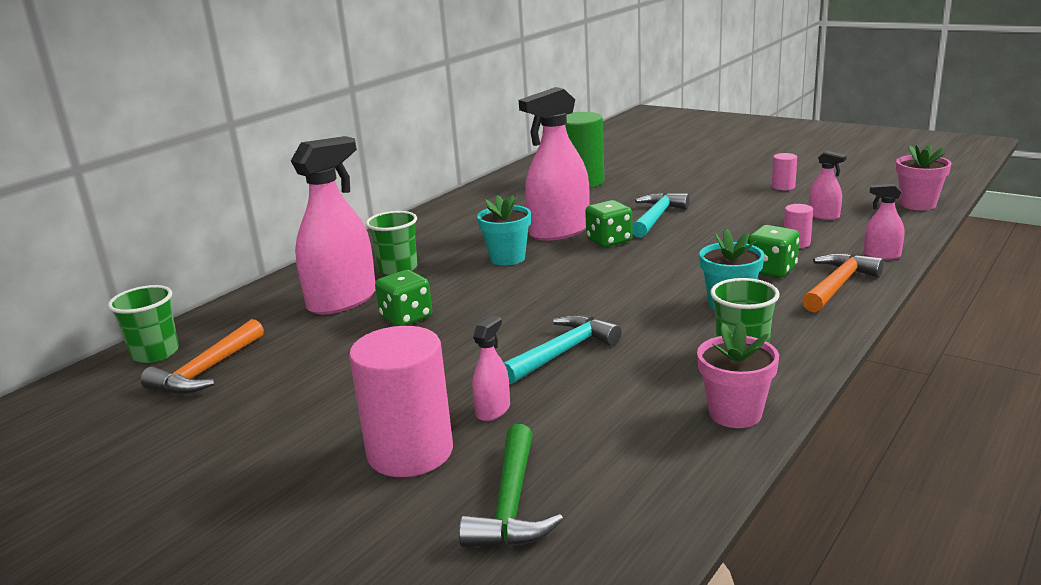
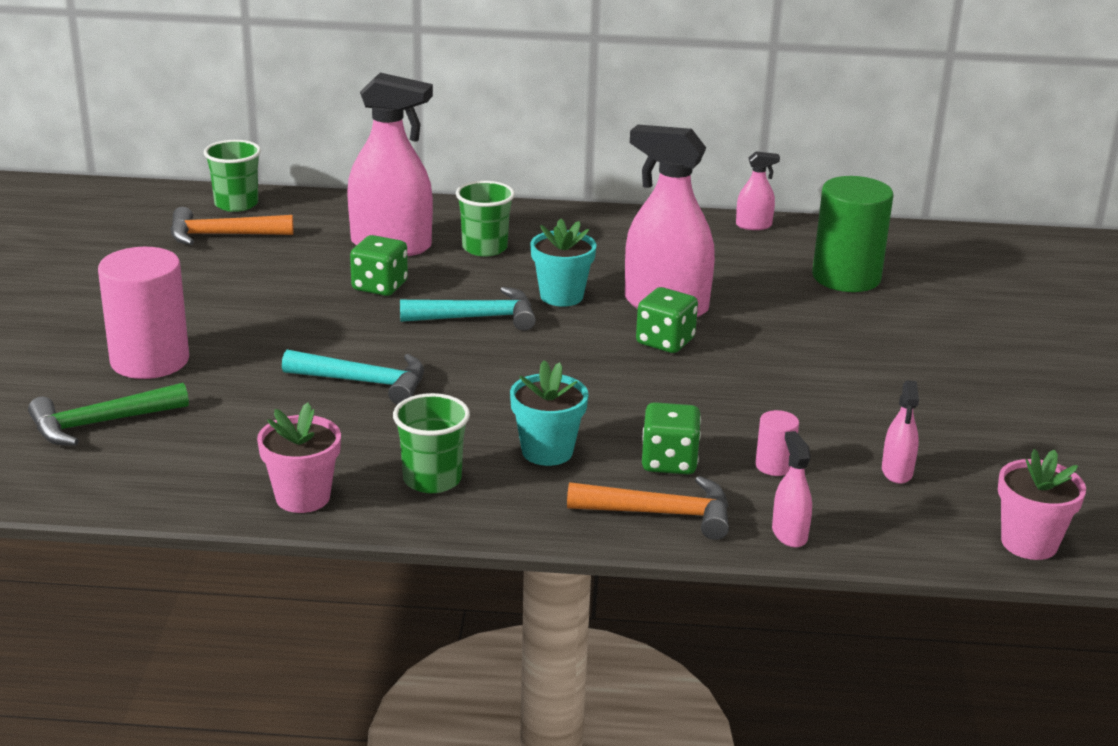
camera: 55 degrees right, 5 degrees up
pink spray bottle [472,316,510,421] -> pink spray bottle moved to [736,151,780,230]
turquoise hammer [632,192,690,238] -> turquoise hammer moved to [400,287,536,331]
pink cylinder [772,153,797,190] -> none

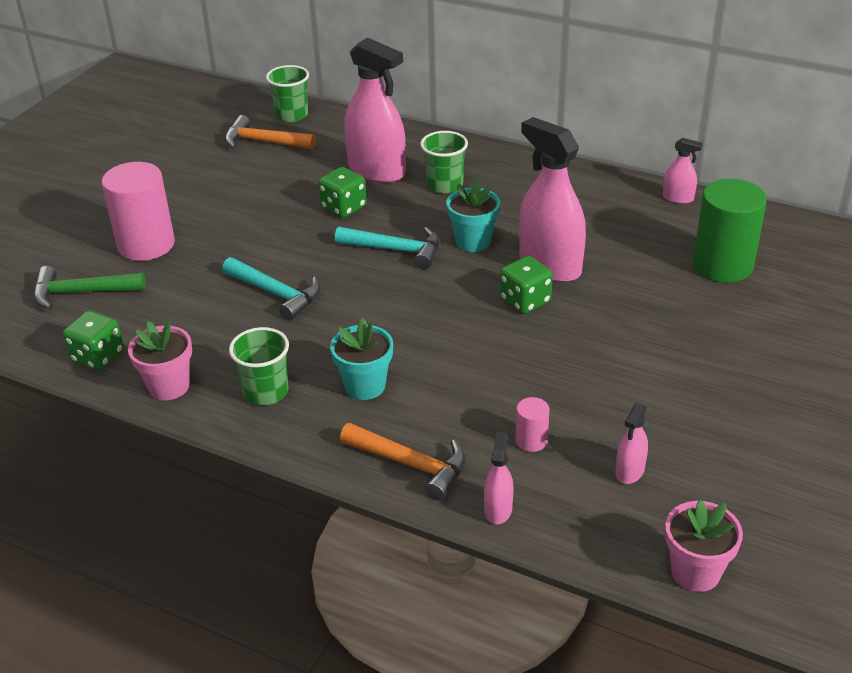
camera: 25 degrees right, 10 degrees up
green dice [642,402,701,474] -> green dice moved to [63,311,124,371]

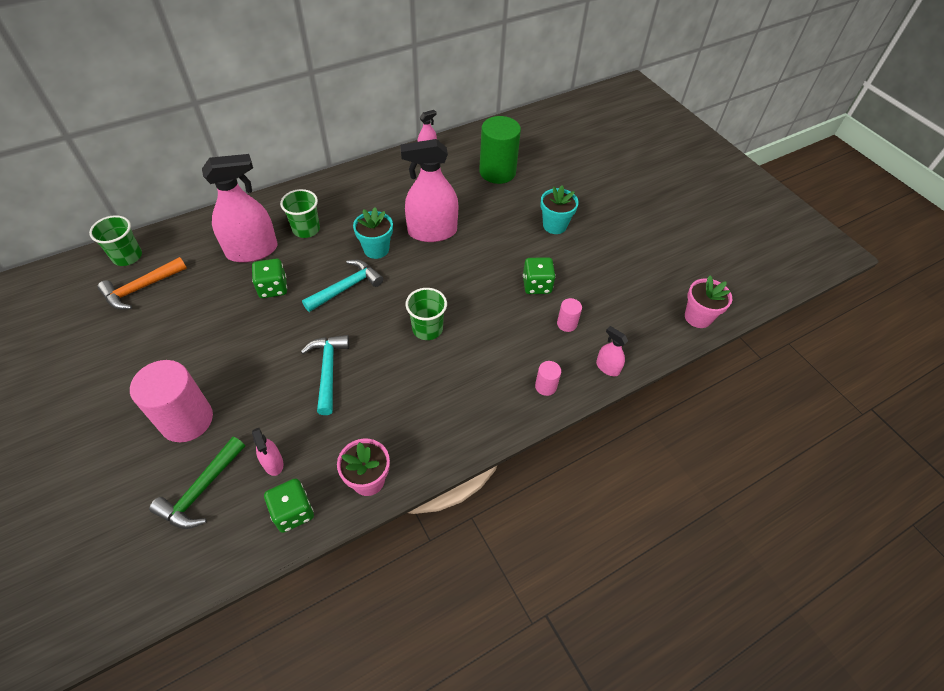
camera: 60 degrees left, 15 degrees up
turquoise hammer [222,257,321,321] -> turquoise hammer turned 75 degrees counterclockwise [301,335,350,415]
green cup [229,327,289,405] -> green cup moved to [405,288,447,340]
turquoise flower pot [330,318,393,400] -> turquoise flower pot moved to [541,185,579,234]
orange hammer [340,423,466,501] -> pink cylinder [535,361,561,396]
green dice [500,256,553,314] -> green dice moved to [523,257,556,294]
pink spray bottle [615,403,648,484] -> pink spray bottle moved to [252,428,284,476]

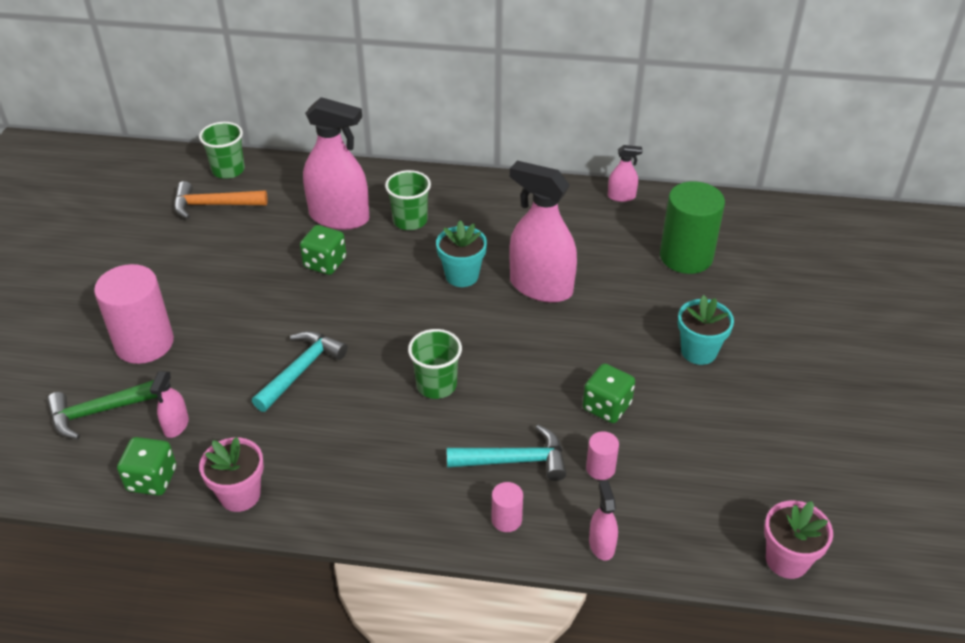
camera: 40 degrees right, 10 degrees down
turquoise hammer [302,260,383,312] -> turquoise hammer moved to [447,425,567,481]

